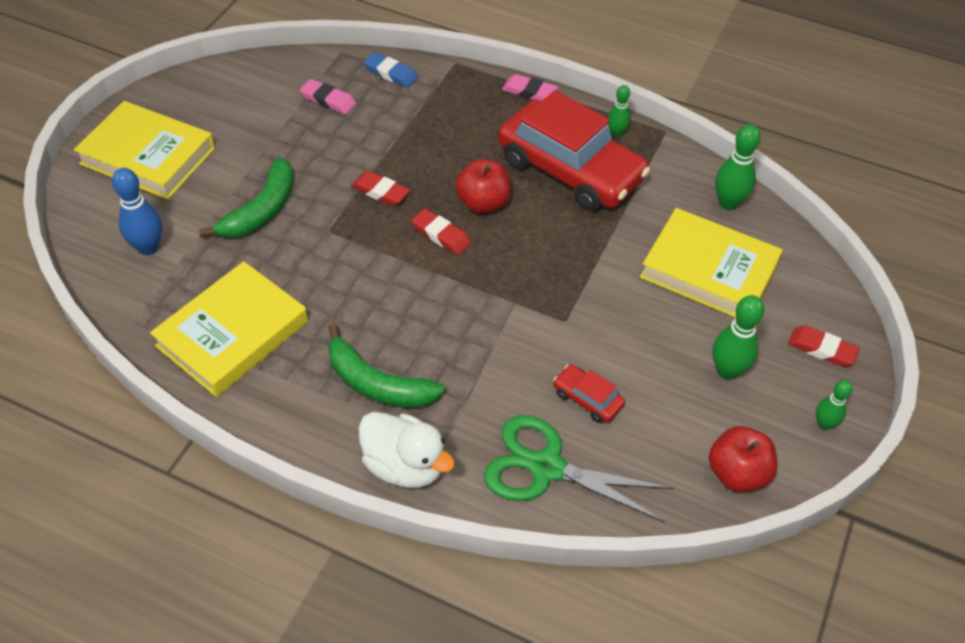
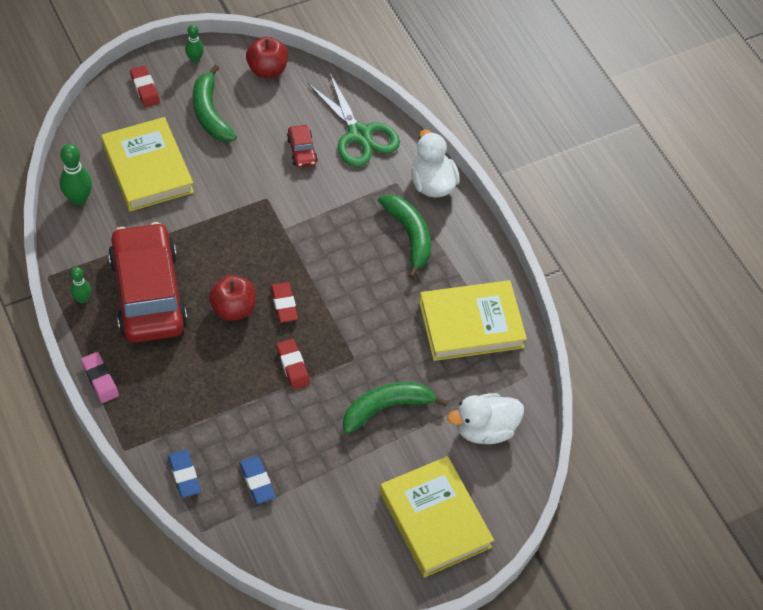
camera: 145 degrees left, 5 degrees up
blue bowling pin [112,168,162,255] -> white duck [447,393,524,444]
pink eraser [300,79,356,114] -> blue eraser [239,456,276,504]
green bowling pin [712,295,764,380] -> green banana [193,65,237,142]

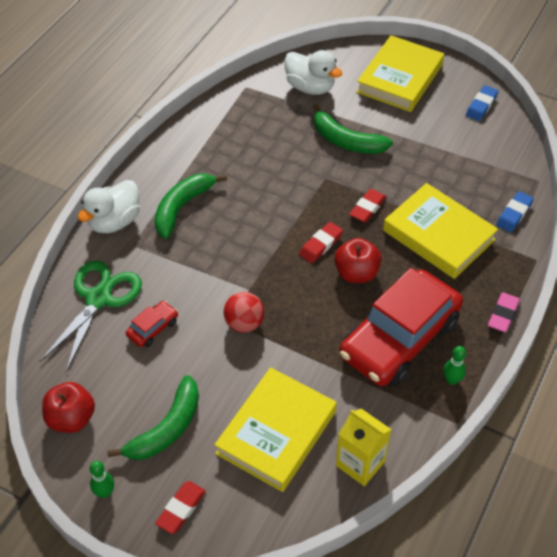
camera: 120 degrees left, 5 degrees down
green bowling pin [60,144,92,205] -> yellow carton [336,409,392,486]
blue eraser [239,456,276,504] -> blue eraser moved to [466,85,498,121]
yellow book [419,280,527,361] -> yellow book moved to [383,183,498,279]
none -> red ball [223,292,264,333]

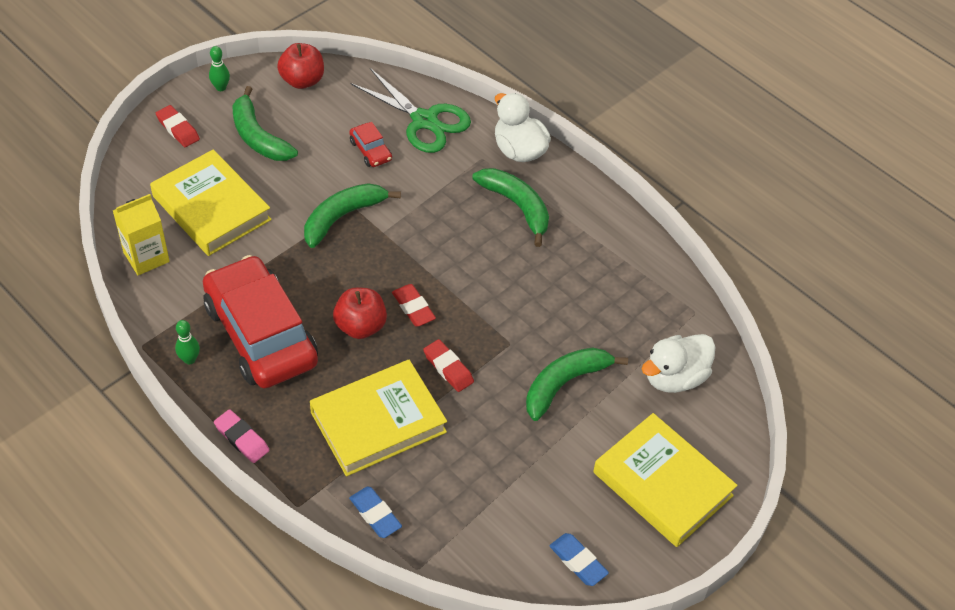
camera: 105 degrees right, 0 degrees up
red ball [223,292,264,333] -> green banana [304,183,401,248]

